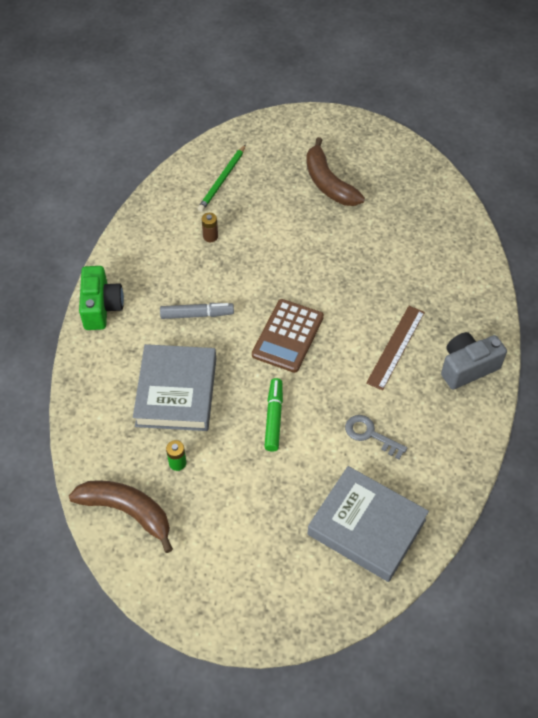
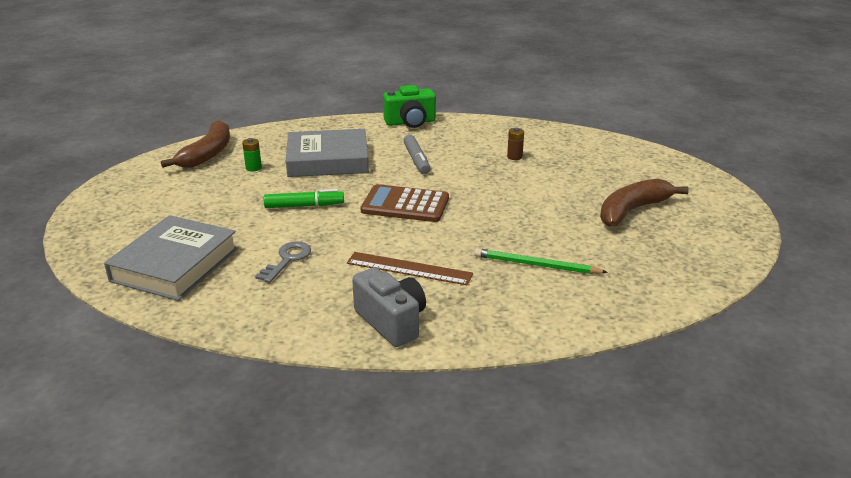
camera: 80 degrees right, 25 degrees down
green pencil [198,144,246,212] -> green pencil moved to [474,248,608,274]

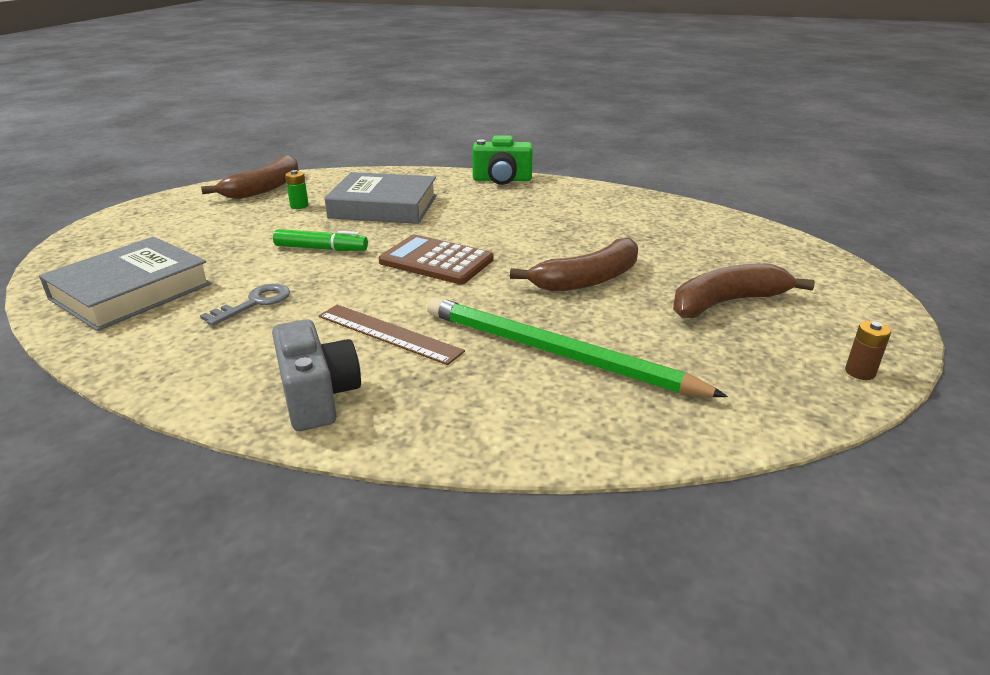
camera: 15 degrees right, 0 degrees up
grey marker [403,135,430,174] -> none
green pencil [474,248,608,274] -> green pencil [427,297,728,397], size x1.75
brown battery [507,127,524,160] -> brown battery moved to [845,321,891,380]
none -> brown banana [510,238,638,292]

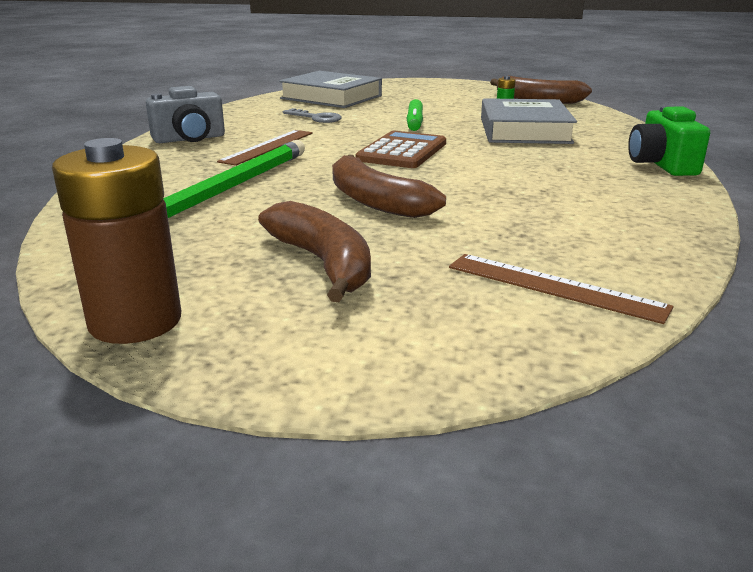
camera: 85 degrees right, 5 degrees down
brown battery [845,321,891,380] -> brown battery [52,138,181,344], size x2.43
none -> brown ruler [449,254,674,324]

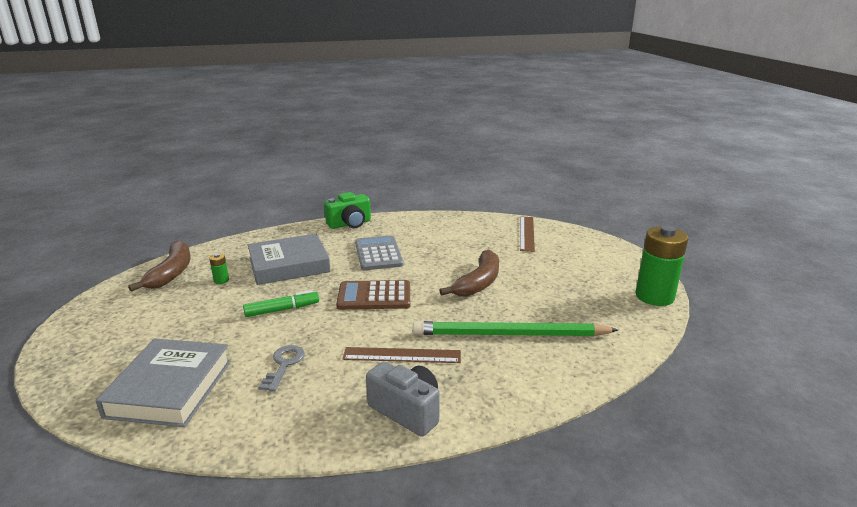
camera: 115 degrees left, 0 degrees up
brown battery [52,138,181,344] -> green battery [635,225,688,306]
brown banana [258,201,371,302] -> none
none -> grey calculator [355,235,404,270]

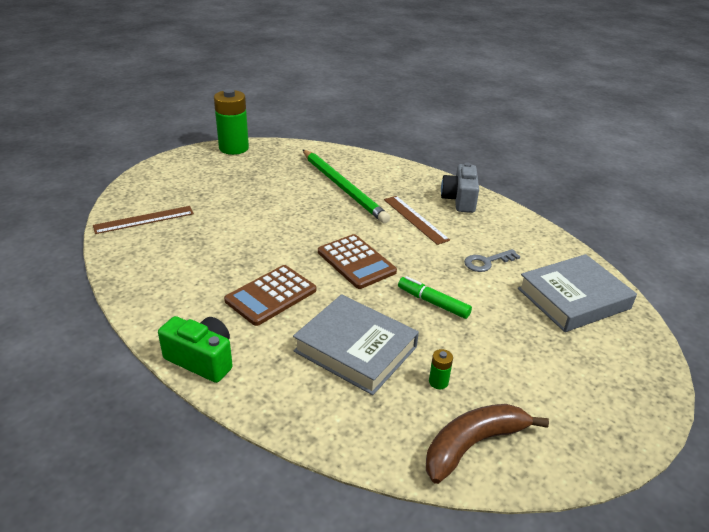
camera: 125 degrees left, 10 degrees up
grey calculator [355,235,404,270] -> brown calculator [224,265,316,326]
brown banana [439,249,499,297] -> none

